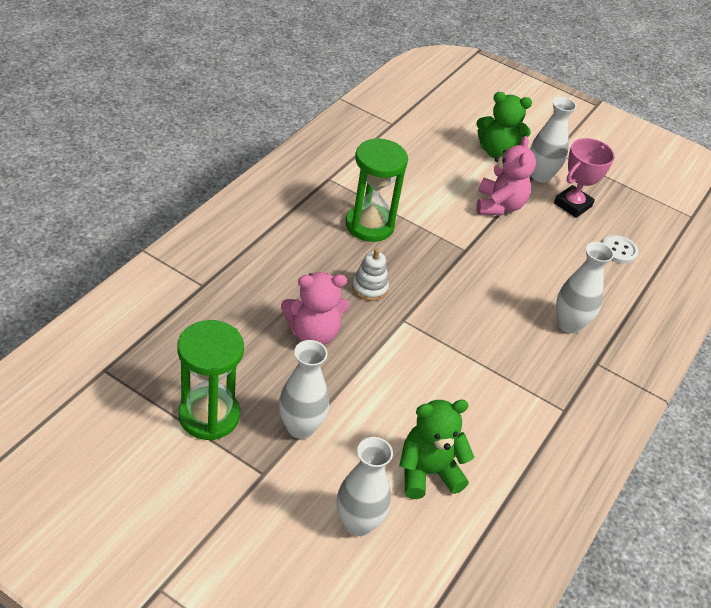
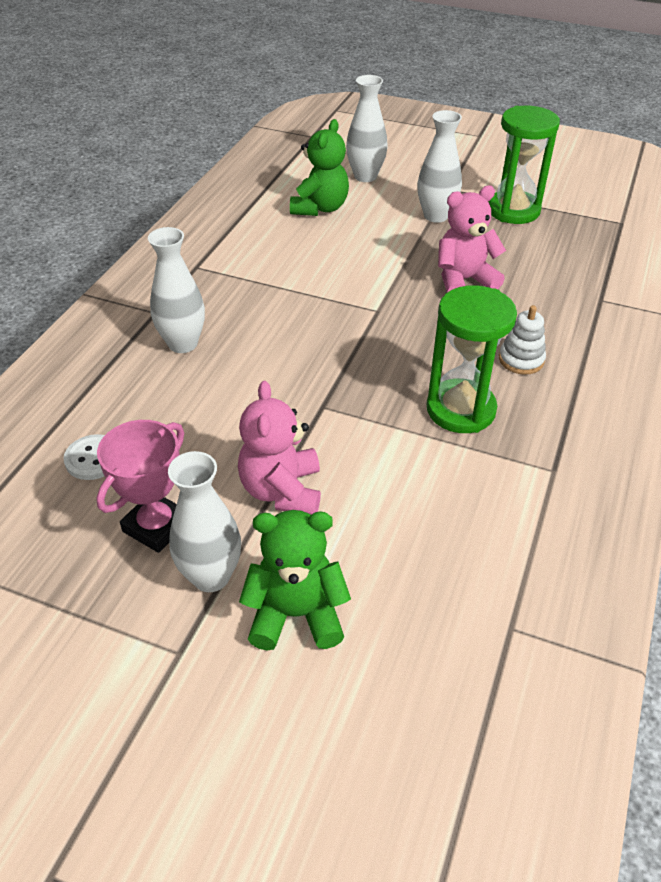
camera: 175 degrees right, 0 degrees up
white stacking toy [352,248,389,301] -> white stacking toy moved to [499,305,546,375]
green teddy bear [399,400,474,499] -> green teddy bear turned 45 degrees counterclockwise [290,119,349,216]

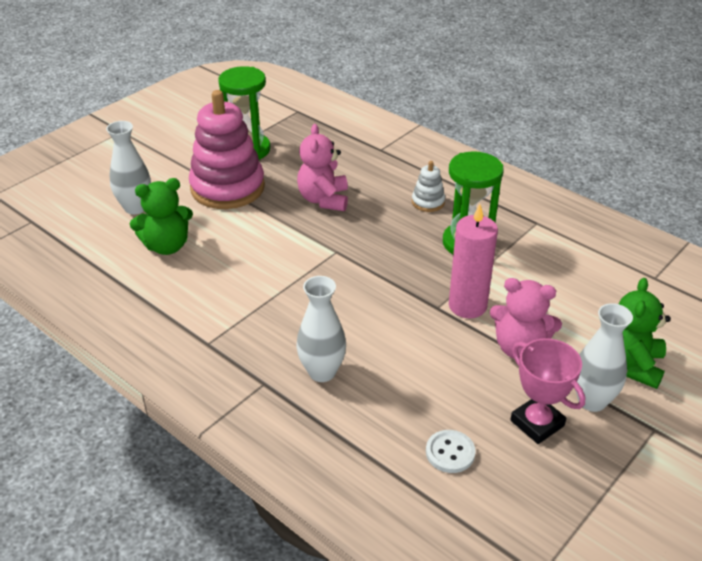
camera: 70 degrees left, 5 degrees down
green teddy bear [290,119,349,216] -> green teddy bear turned 120 degrees clockwise [130,178,193,255]
white vase [417,110,462,223] -> pink stacking toy [189,90,265,209]
none -> pink candle [449,204,498,318]

